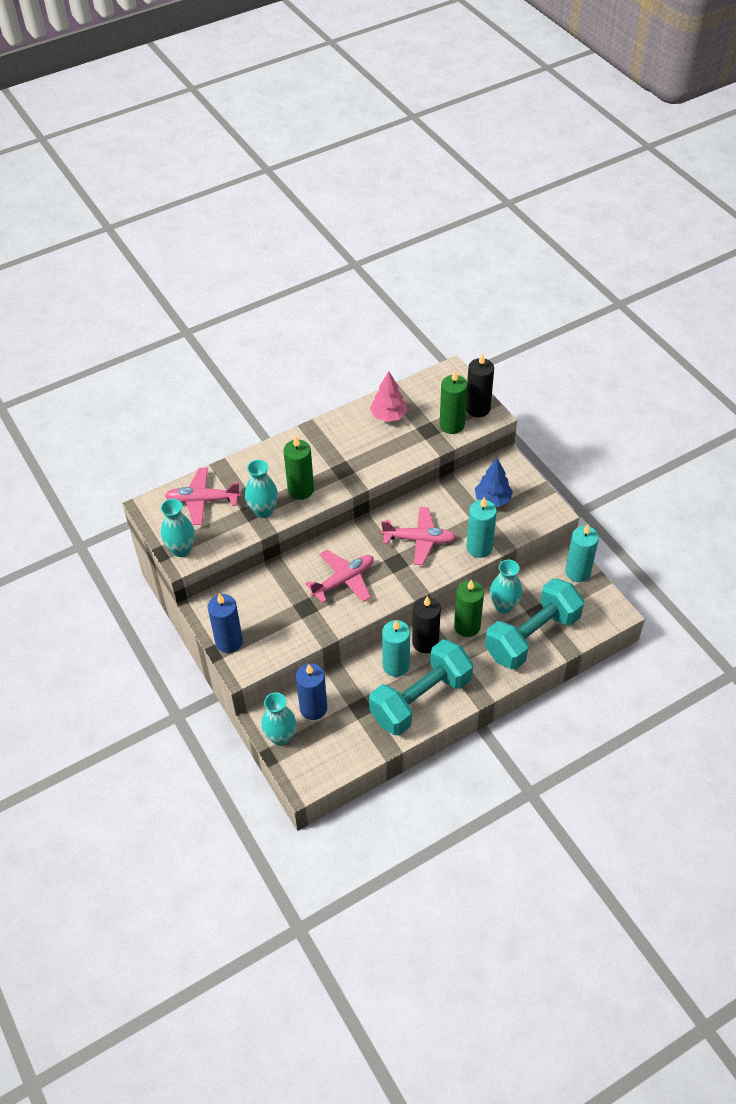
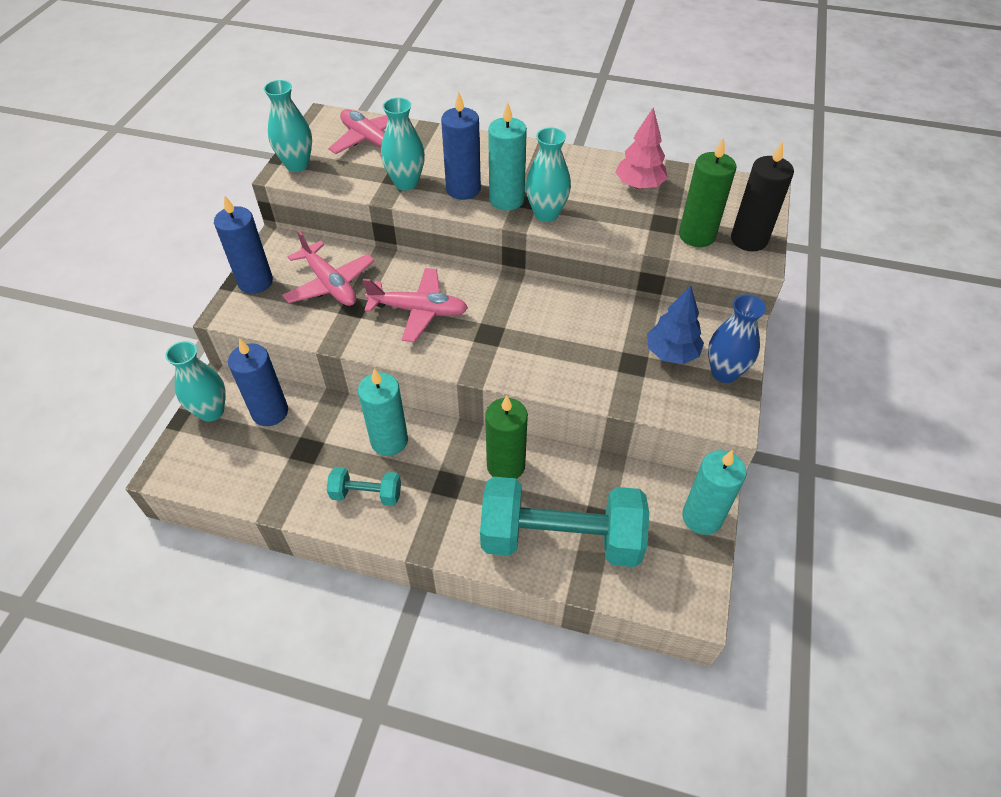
camera: 45 degrees right, 0 degrees up
green candle [284,436,314,500] -> blue candle [441,92,481,200]
turquoise dumbbell [369,639,473,735] -> turquoise dumbbell [327,467,401,506], size x0.45
pink plane [381,507,456,565] -> pink plane moved to [282,231,374,306]
black candle [412,596,441,653] -> none
turquoise candle [467,497,497,558] -> turquoise candle moved to [488,102,527,211]
turquoise vase [490,560,522,613] -> turquoise vase moved to [526,128,571,222]
none -> blue vase [708,295,766,383]

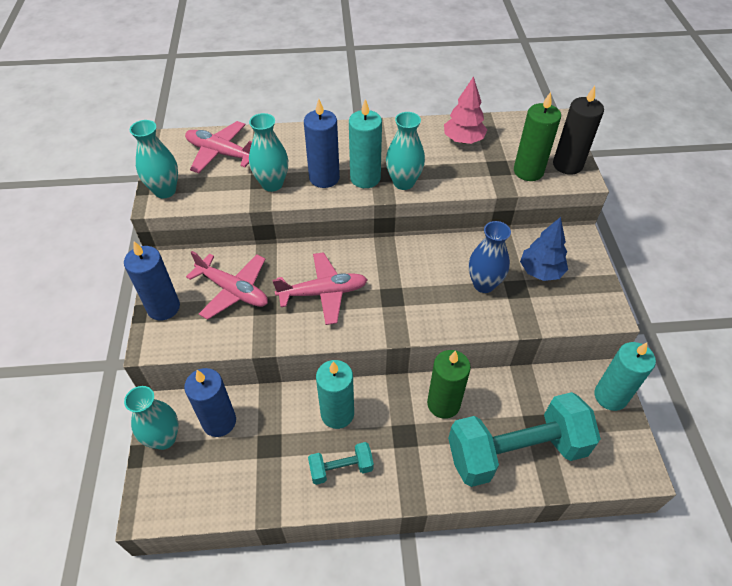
camera: 20 degrees left, 0 degrees up
blue vase [708,295,766,383] -> blue vase moved to [469,221,511,293]

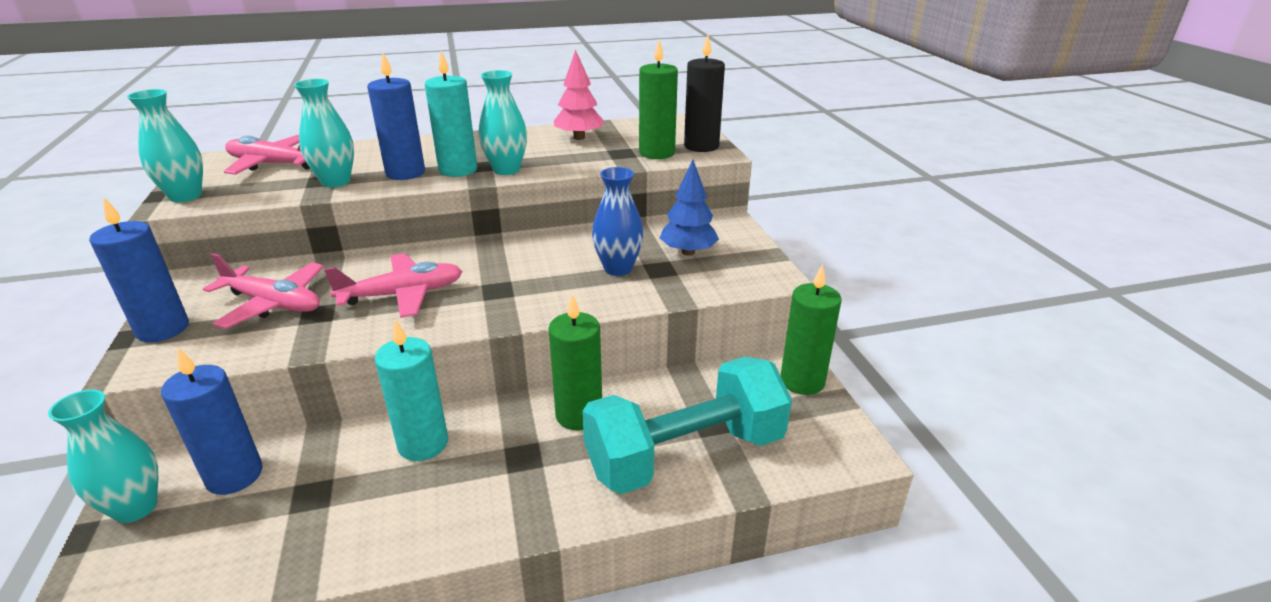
camera: 10 degrees left, 20 degrees down
turquoise dumbbell [308,442,374,485] -> none
turquoise candle [594,342,656,411] -> green candle [780,264,842,395]

